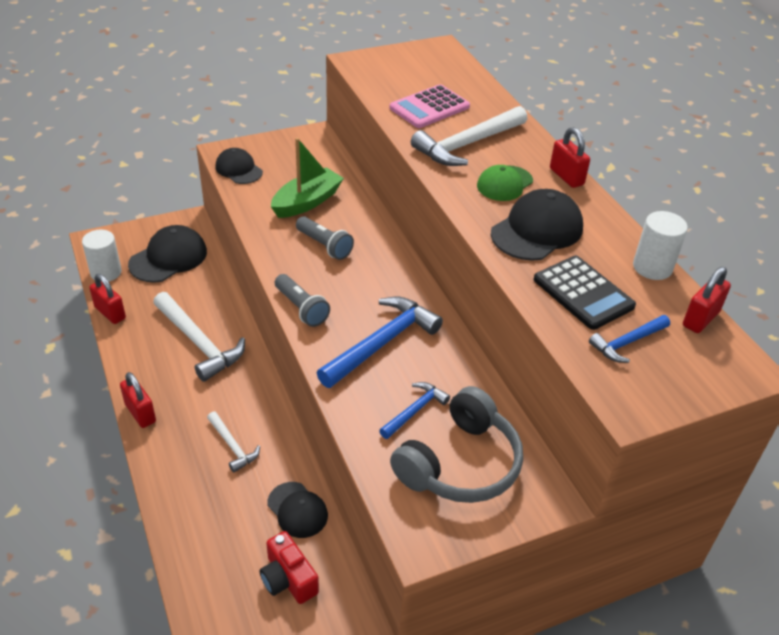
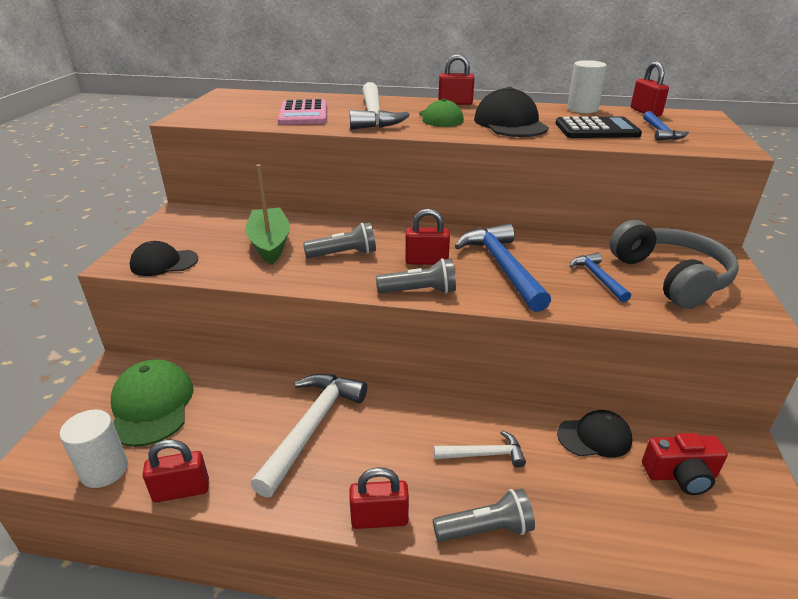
camera: 55 degrees left, 10 degrees down
black cap [128,225,207,283] -> green cap [111,359,193,447]
white hammer [153,292,245,382] -> white hammer turned 60 degrees counterclockwise [251,374,367,498]
none -> red padlock [405,208,450,265]
none -> grey flashlight [433,488,535,542]

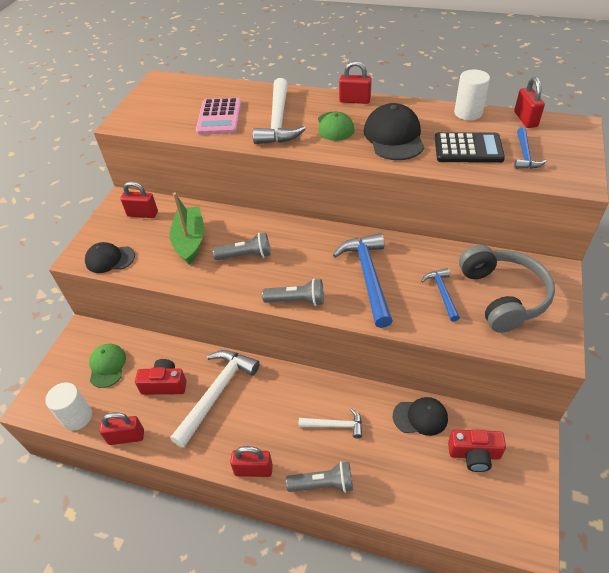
camera: 10 degrees right, 15 degrees up
green cap [111,359,193,447] -> green cap [89,344,126,388], size x0.65
red padlock [405,208,450,265] -> red padlock moved to [120,181,158,218]
none -> red camera [135,359,187,395]

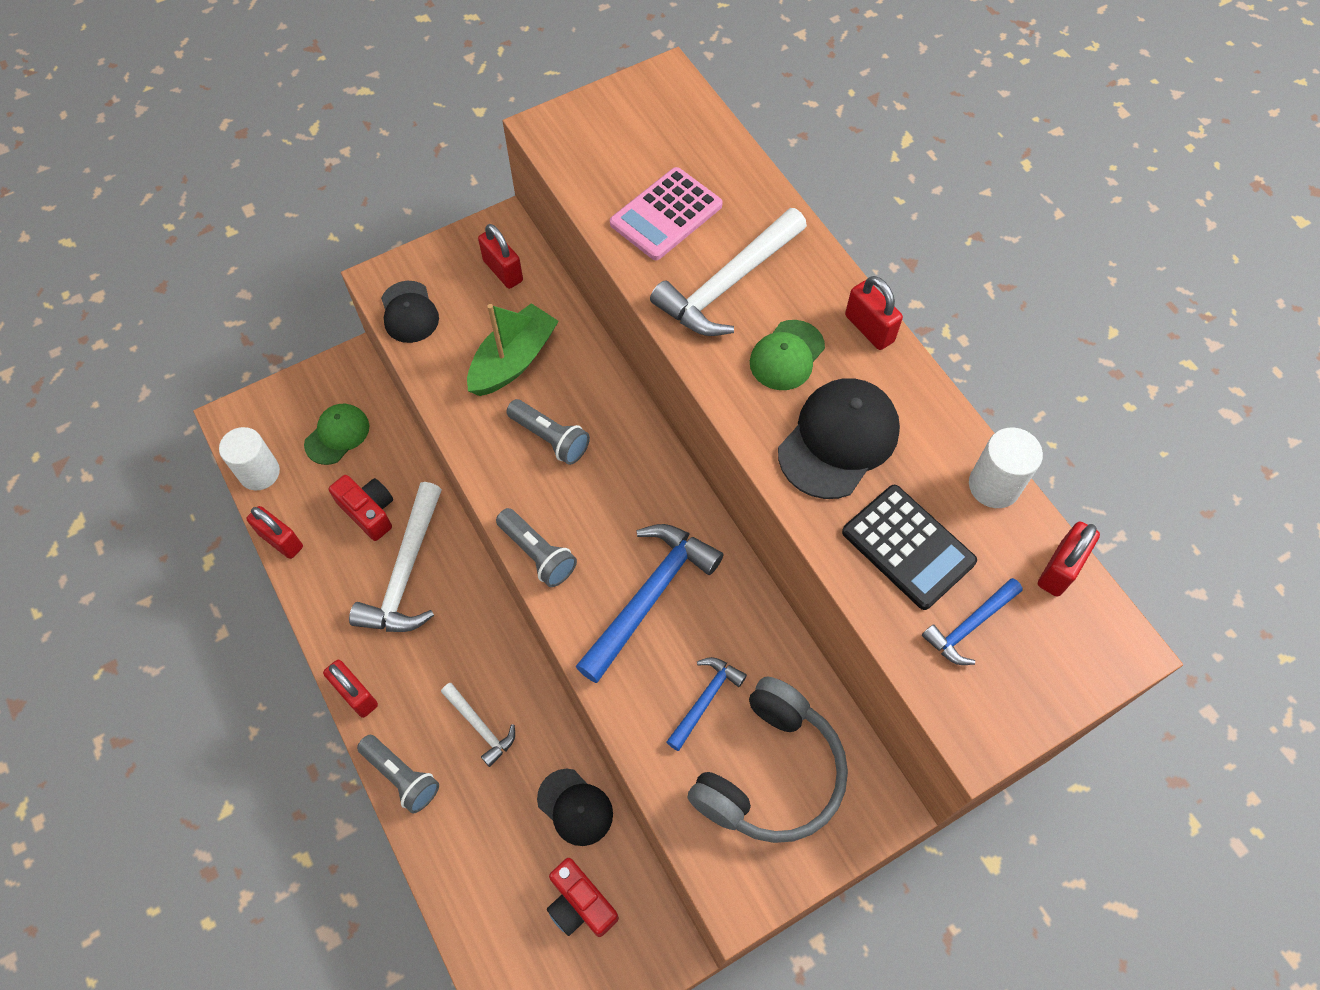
camera: 40 degrees right, 15 degrees up
black cap [85,242,135,273] -> black cap turned 150 degrees counterclockwise [381,281,439,343]
white hammer [170,350,260,448] -> white hammer turned 120 degrees clockwise [349,482,442,632]

